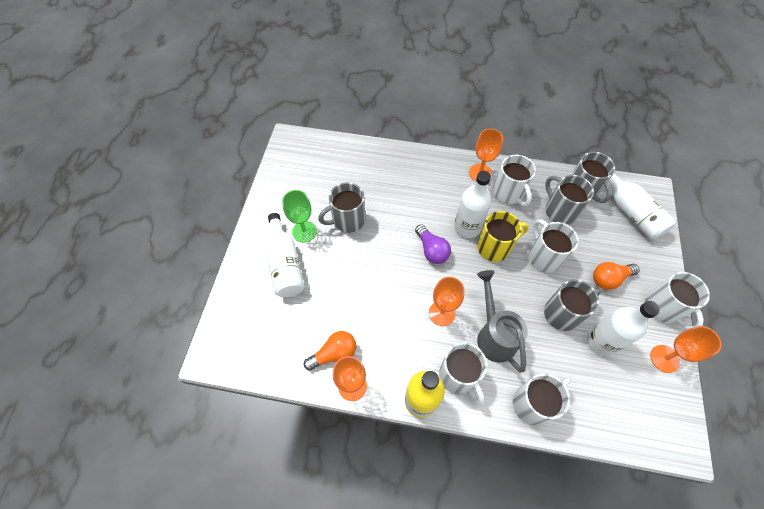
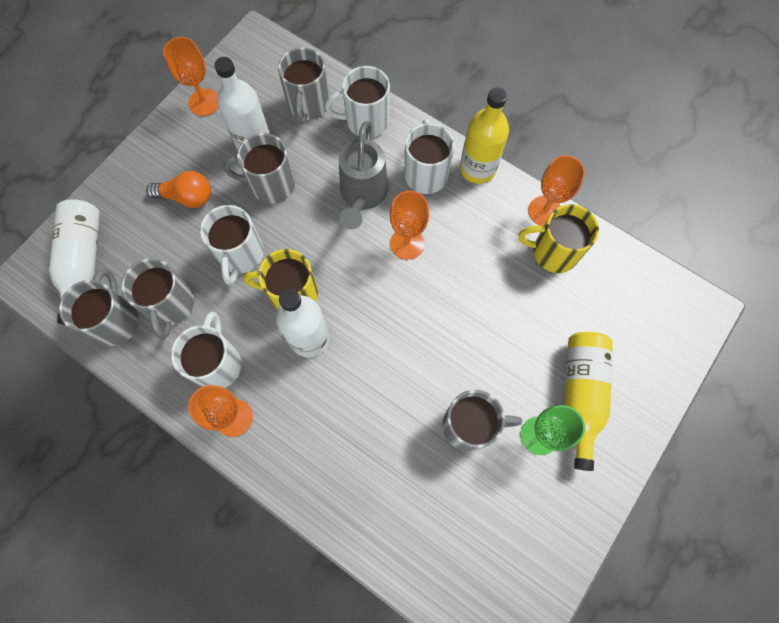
camera: 155 degrees left, 10 degrees up
white bottle [266,213,305,298] -> yellow bottle [564,332,613,471]
orange light bulb [304,331,356,371] -> yellow mug [518,204,599,273]
purple light bulb [415,224,451,264] -> none
white mug [645,272,710,330] -> none
none -> grey mug [278,48,329,125]

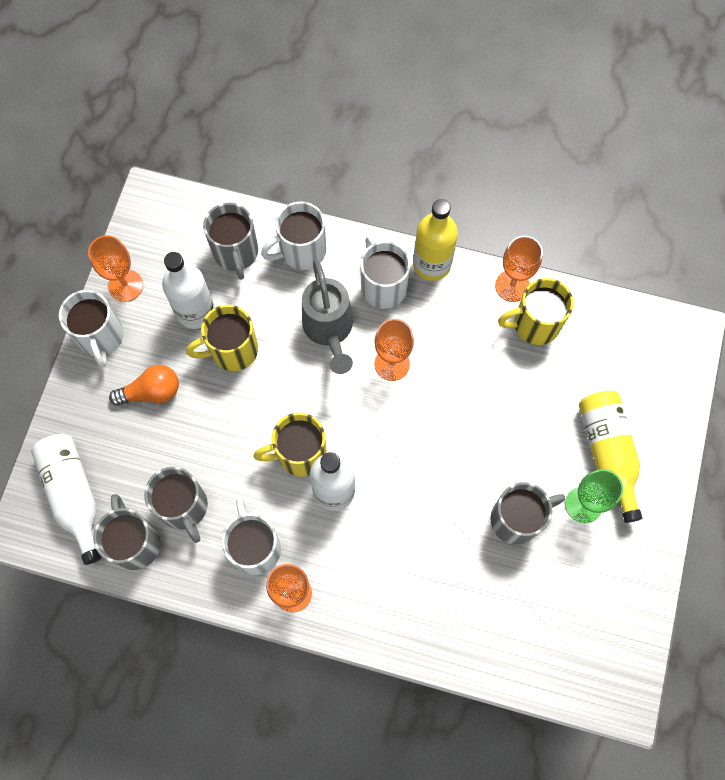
camera: 20 degrees left, 0 degrees up
white mug [200,205,264,285] -> white mug moved to [59,290,123,367]
grey mug [223,133,295,204] -> yellow mug [186,305,258,371]

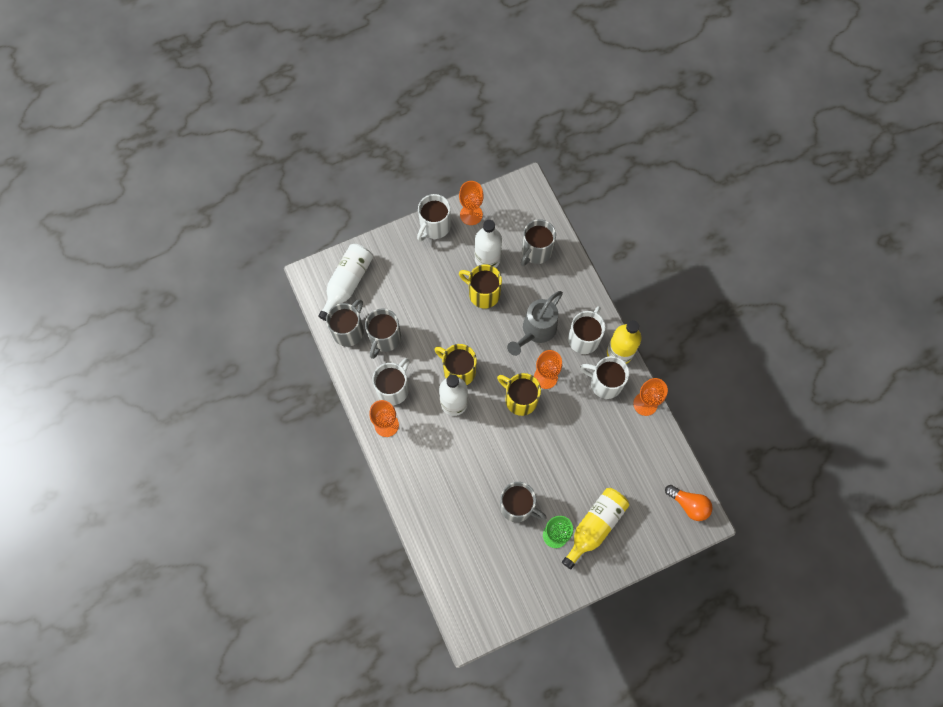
camera: 50 degrees right, 0 degrees up
orange light bulb [109,365,179,406] -> orange light bulb moved to [665,485,713,521]
white mug [261,201,326,270] -> white mug moved to [580,356,629,399]
yellow mug [498,278,573,345] -> yellow mug moved to [497,373,541,416]

